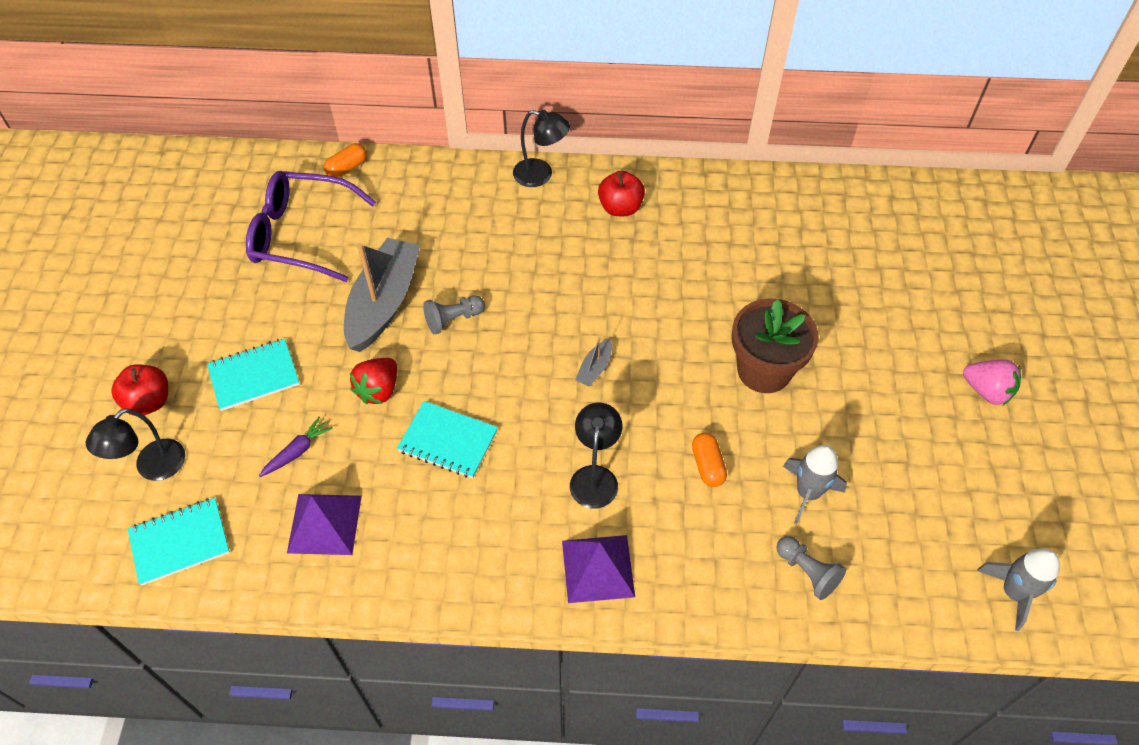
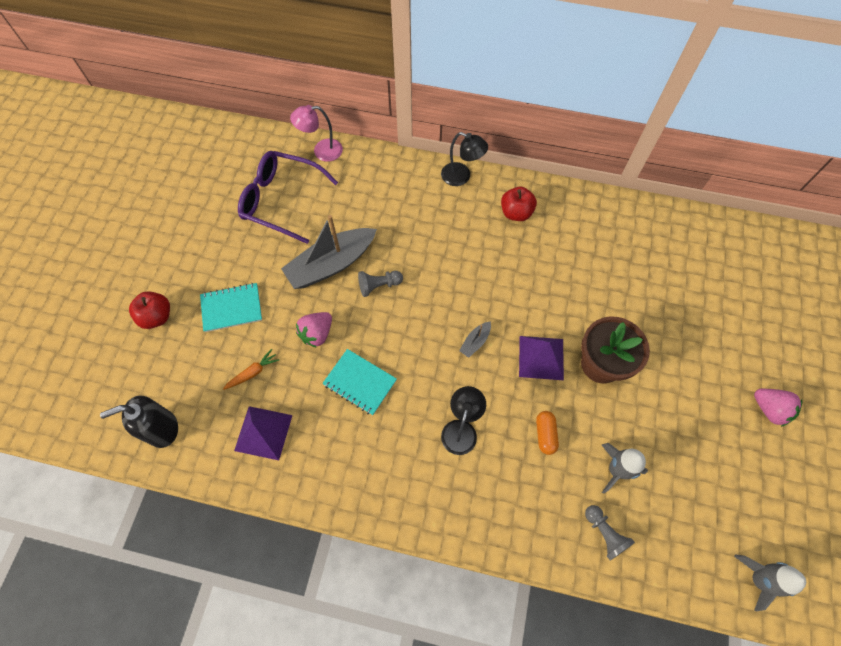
camera: 10 degrees right, 10 degrees up
black lamp [86,408,185,481] -> none
turquoise notebook [128,498,230,586] -> black soap dispenser [100,396,178,448]
purple carrot [259,416,333,477] -> orange carrot [223,349,279,390]
orange capsule [324,143,367,178] -> pink lamp [290,105,343,162]
grey boat [344,238,421,352] -> grey boat turned 150 degrees counterclockwise [281,215,377,289]
red strawberry [350,358,397,404] -> pink strawberry [296,312,332,348]
purple pyramid [562,535,635,603] -> purple pyramid moved to [519,336,564,380]

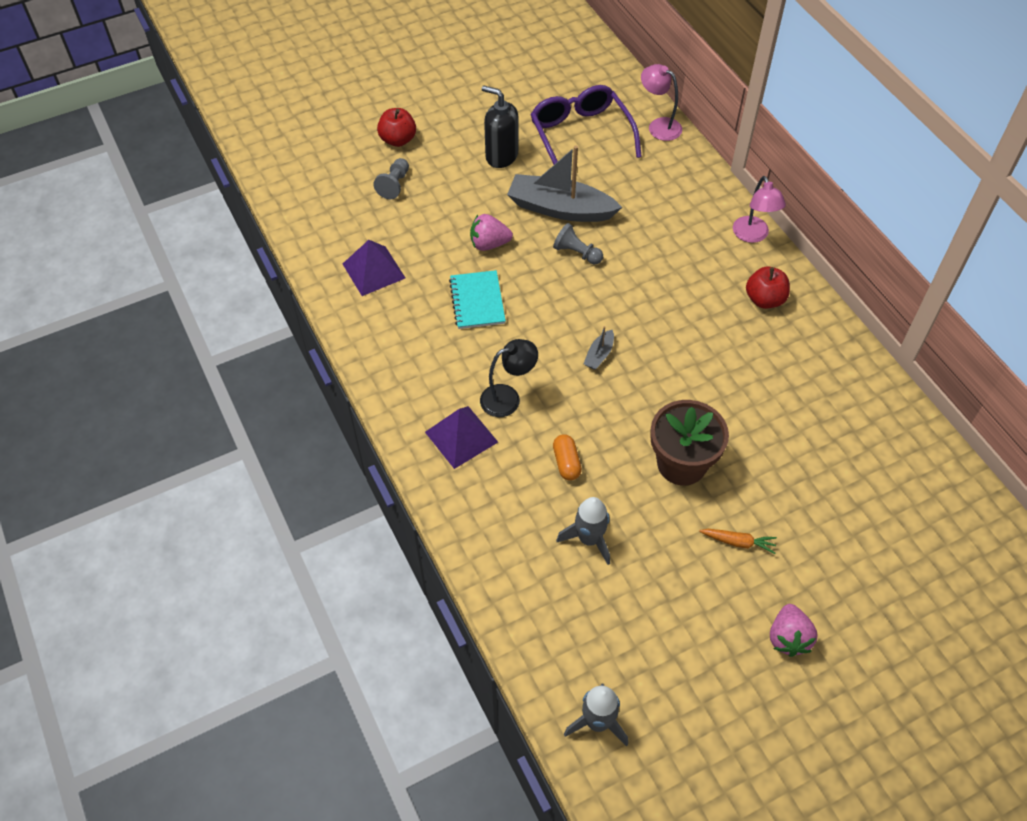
camera: 50 degrees right, 10 degrees down
black soap dispenser [100,396,178,448] -> black soap dispenser moved to [482,85,518,168]
turquoise notebook [200,283,262,332] -> none
orange carrot [223,349,279,390] -> orange carrot moved to [699,529,777,554]
black lamp [441,132,488,186] -> pink lamp [733,176,786,243]
grey boat [459,321,491,358] -> grey boat turned 60 degrees counterclockwise [584,326,614,370]
purple pyramid [519,336,564,380] -> purple pyramid moved to [425,406,498,469]
orange capsule [536,411,559,455] -> orange capsule turned 60 degrees counterclockwise [553,434,582,481]
grey pawn [585,505,635,561] -> grey pawn moved to [373,158,409,199]

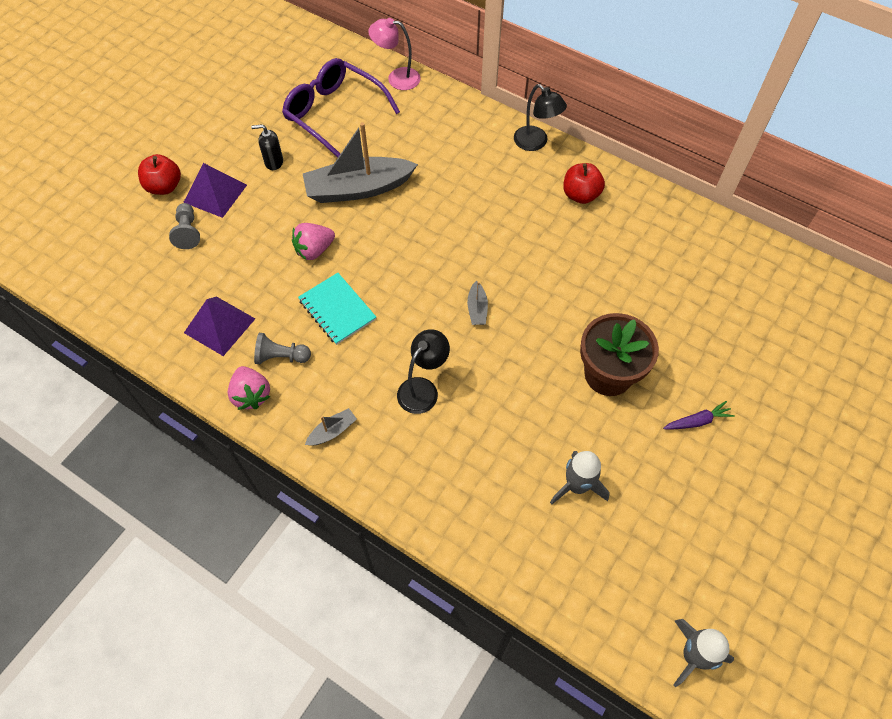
camera: 30 degrees left, 5 degrees up
purple pyramid [425,406,498,469] -> purple pyramid moved to [183,163,247,218]
black soap dispenser [482,85,518,168] -> black soap dispenser [251,124,283,170], size x0.61
grey pawn [553,223,603,265] -> grey pawn moved to [254,333,311,364]
orange capsule [553,434,582,481] -> none
orange carrot [699,529,777,554] -> purple carrot [663,401,735,430]
pink lamp [733,176,786,243] -> black lamp [514,84,567,151]
pink strawberry [770,604,818,657] -> pink strawberry moved to [228,366,270,410]
none -> grey boat [305,408,357,446]

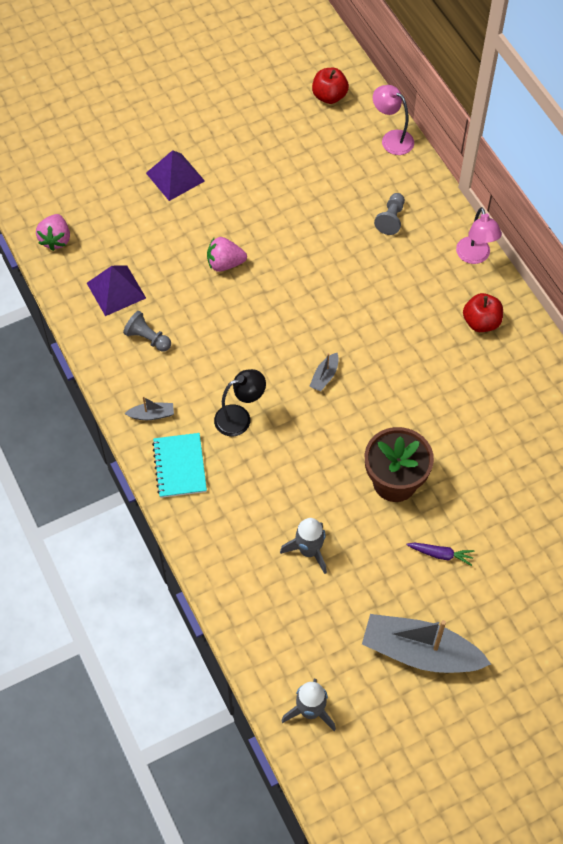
camera: 30 degrees right, 0 degrees up
red apple [138,154,181,195] -> red apple moved to [312,68,349,104]
grey pawn [169,203,200,249] -> grey pawn moved to [374,193,405,235]
pink strawberry [228,366,270,410] -> pink strawberry moved to [36,214,70,251]
black soap dispenser [251,124,283,170] -> none
purple glasses [282,58,400,158] -> none
turquoise notebook [298,273,376,345] -> turquoise notebook moved to [152,433,207,498]
grey boat [303,122,418,203] -> grey boat moved to [362,614,491,673]
black lamp [514,84,567,151] -> pink lamp [456,207,502,264]

